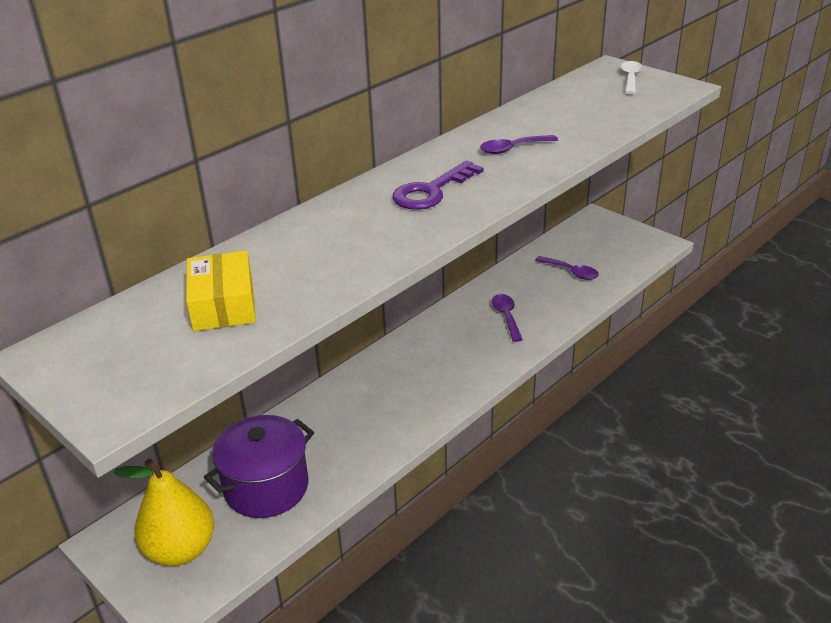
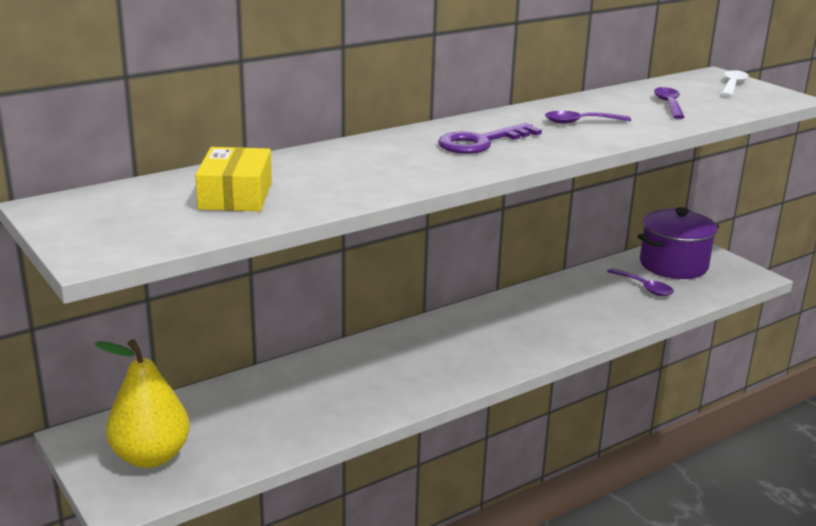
camera: 10 degrees right, 10 degrees down
purple pot [204,415,314,518] -> purple pot moved to [638,207,719,279]
purple spoon [492,294,523,342] -> purple spoon moved to [654,87,684,119]

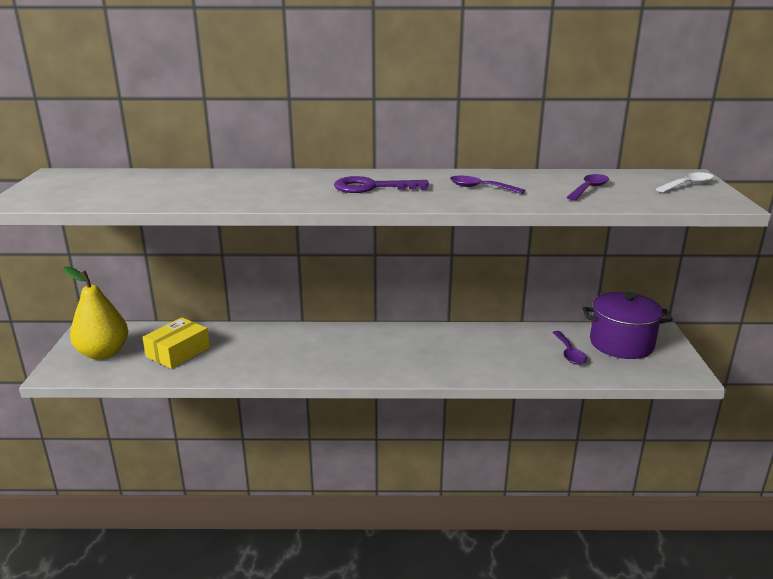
camera: 35 degrees right, 0 degrees up
yellow box [195,147,272,211] -> yellow box moved to [142,317,210,369]

